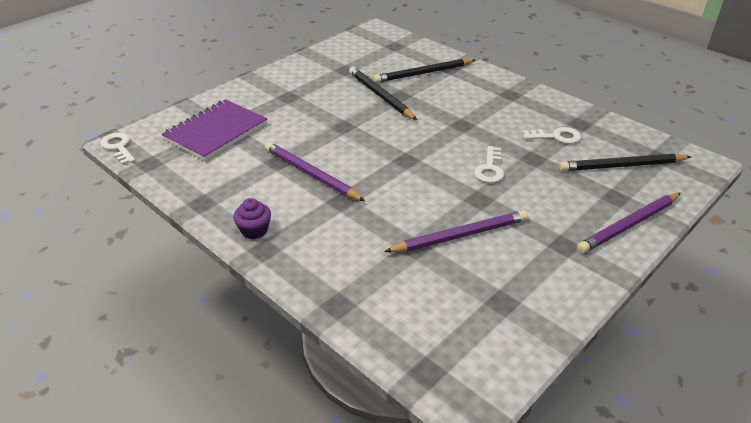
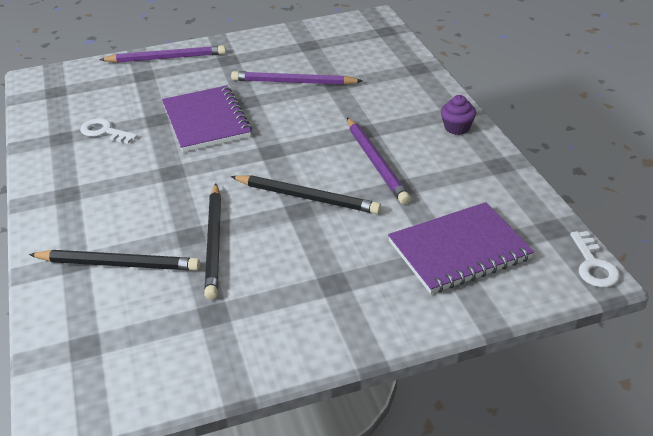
camera: 150 degrees left, 0 degrees up
white key [474,146,504,183] -> purple notebook [162,85,252,152]
black pencil [559,153,691,171] -> black pencil moved to [230,175,381,214]

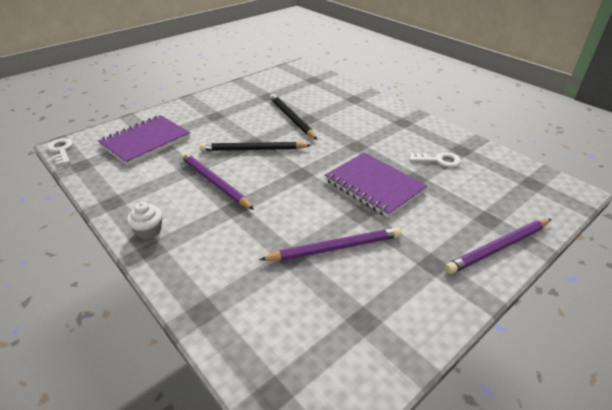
camera: 155 degrees right, 0 degrees up
black pencil [29,250,200,271] -> none
purple cupcake [441,95,476,135] -> white cupcake [127,202,163,239]

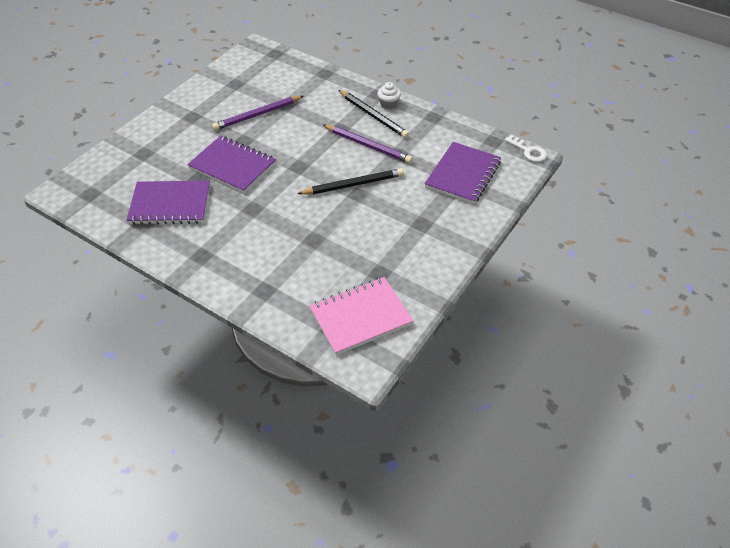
camera: 165 degrees right, 10 degrees up
black pencil [270,94,317,140] -> black pencil moved to [339,90,409,138]
white key [409,152,461,167] -> purple notebook [127,181,210,225]
purple pencil [445,219,551,274] -> none
none -> pink notebook [309,277,414,355]

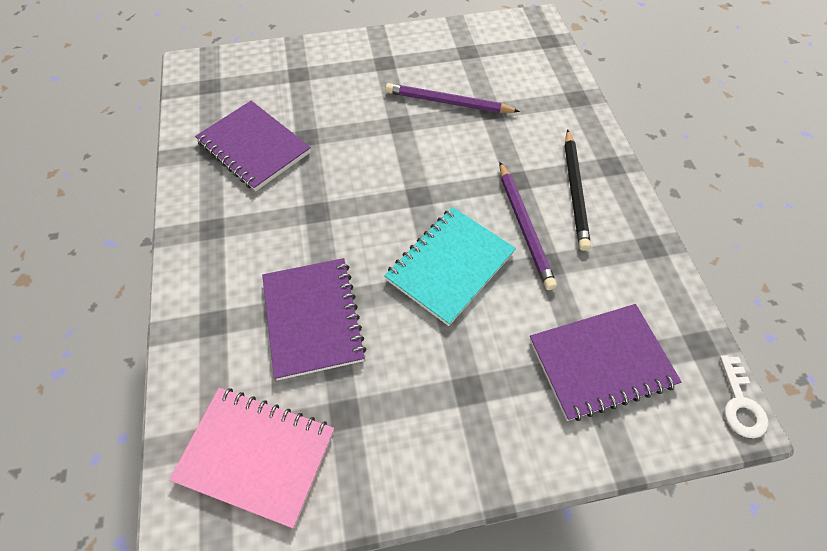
camera: 45 degrees right, 10 degrees up
purple notebook [187,136,276,193] -> purple notebook moved to [262,258,367,380]
black pencil [297,168,404,194] -> turquoise notebook [384,207,516,326]
white cupcake [377,82,401,109] -> none

